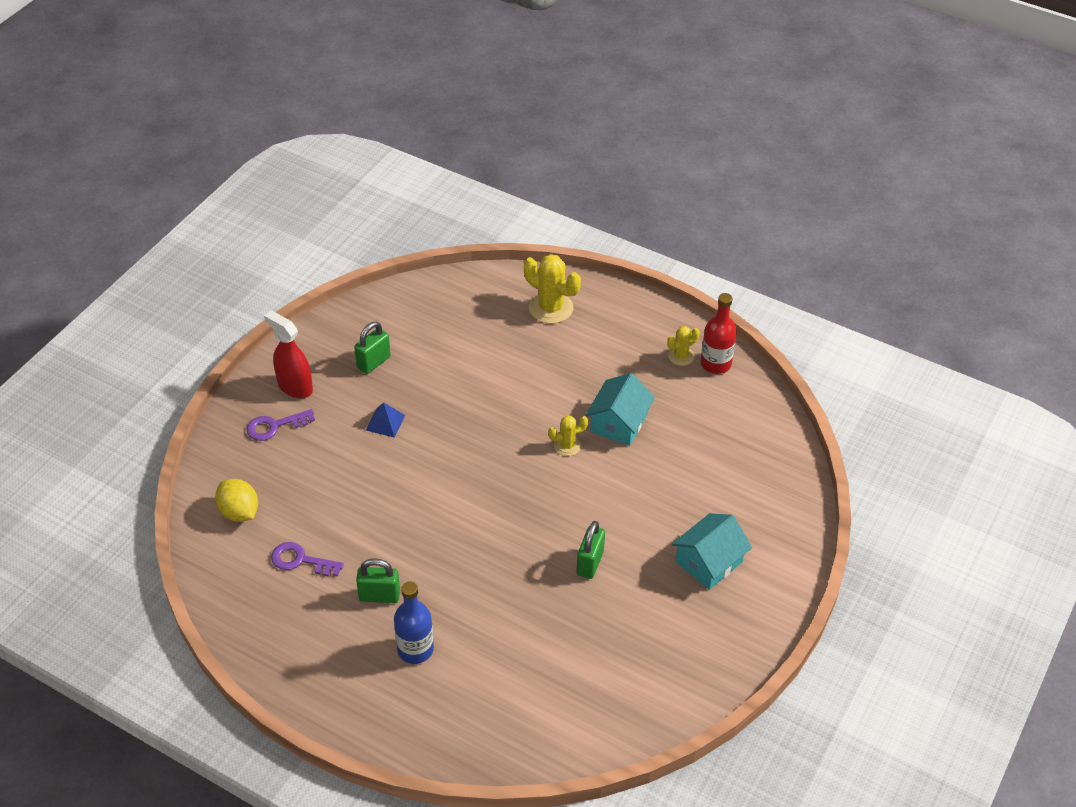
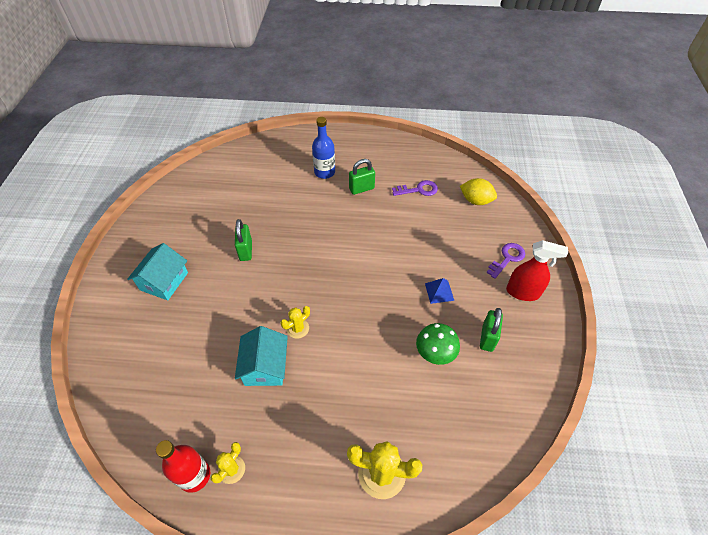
camera: 155 degrees right, 5 degrees up
none -> green mushroom [416,323,460,365]

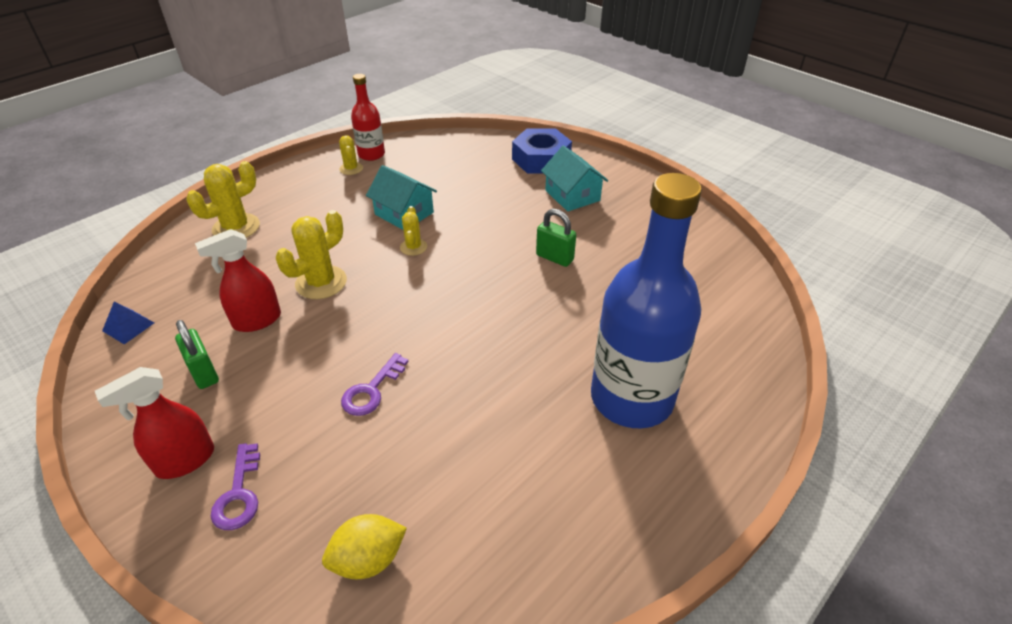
camera: 130 degrees right, 10 degrees down
blue bottle [312,117,335,179] -> blue bottle [591,173,702,428], size x2.04
green padlock [349,159,375,195] -> none
purple key [392,180,438,196] -> purple key moved to [341,353,409,416]
green mushroom [416,323,460,365] -> red spray bottle [195,229,281,332]
blue pyramid [425,278,454,304] -> blue pyramid moved to [102,302,154,344]
none -> yellow cactus [276,210,347,299]
none -> blue nut [512,128,572,173]

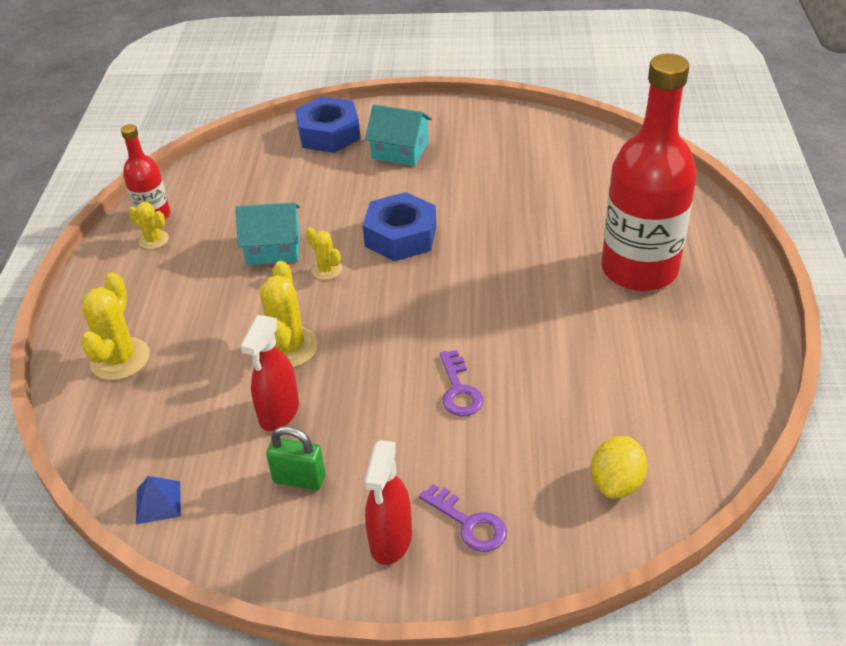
camera: 40 degrees left, 0 degrees up
green padlock [536,209,576,267] -> none
blue bottle [591,173,702,428] -> red bottle [601,54,697,291]
none -> blue nut [363,192,437,261]

